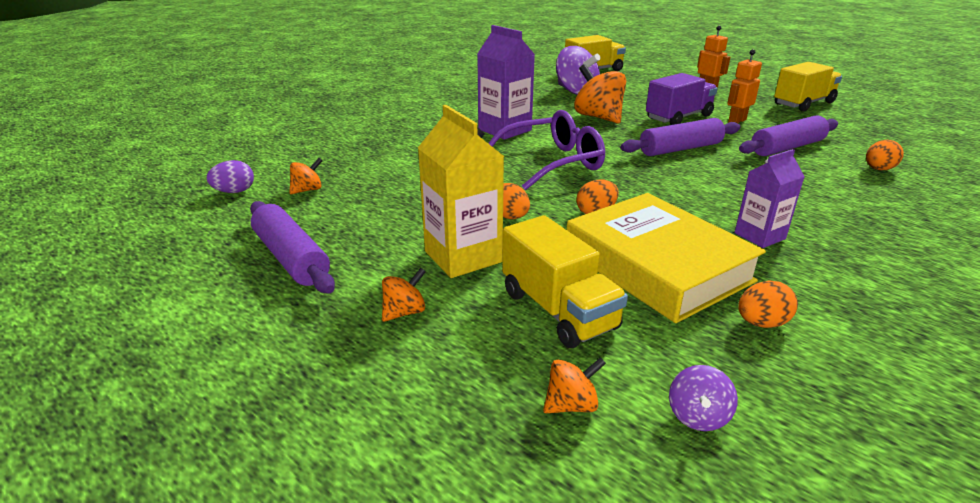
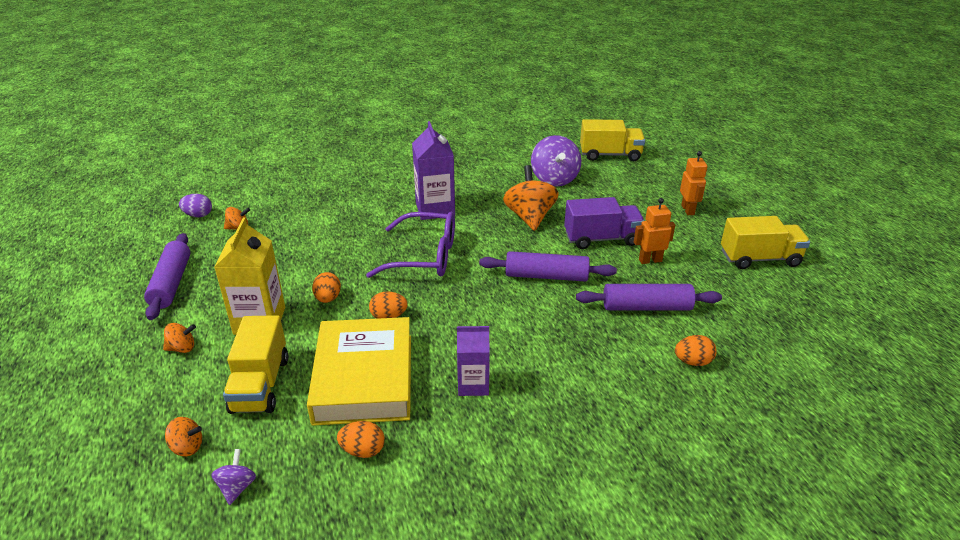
camera: 30 degrees right, 5 degrees up
purple spinning top [669,365,738,431] -> purple spinning top turned 135 degrees clockwise [211,449,256,505]

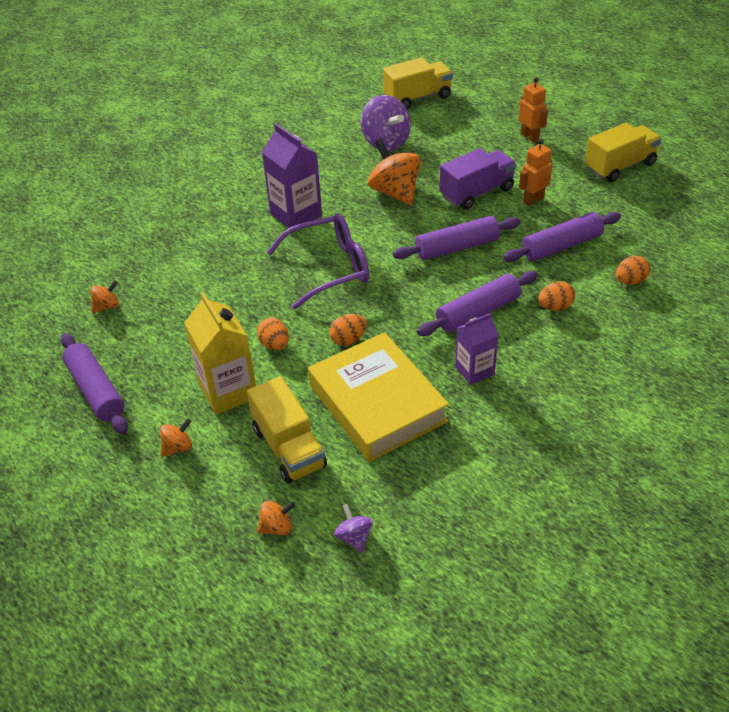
camera: 25 degrees left, 10 degrees up
purple egg [179,194,212,217] -> none
orange egg [337,421,385,458] -> orange egg moved to [538,281,575,311]
none -> purple rolling pin [417,271,538,336]

